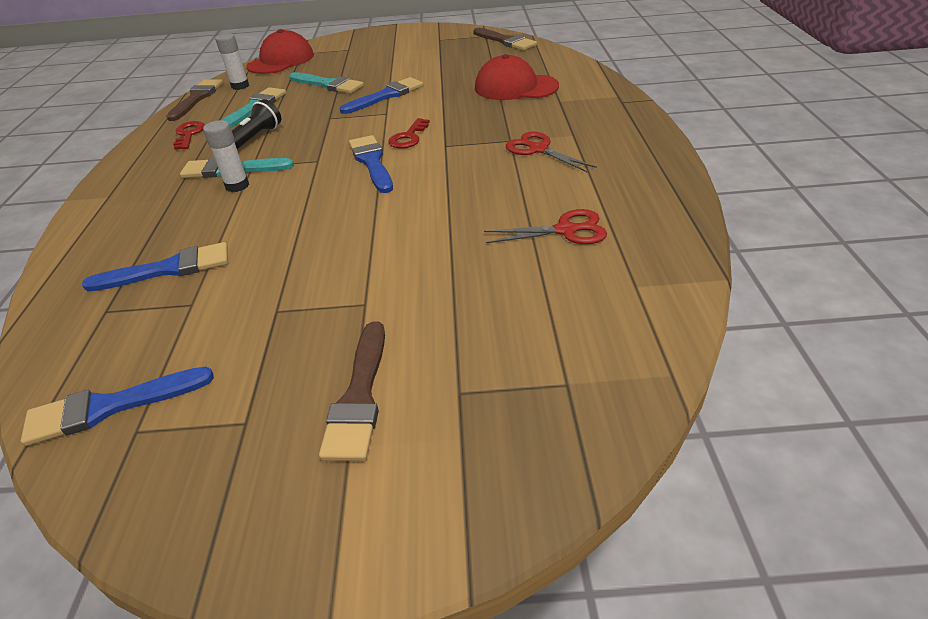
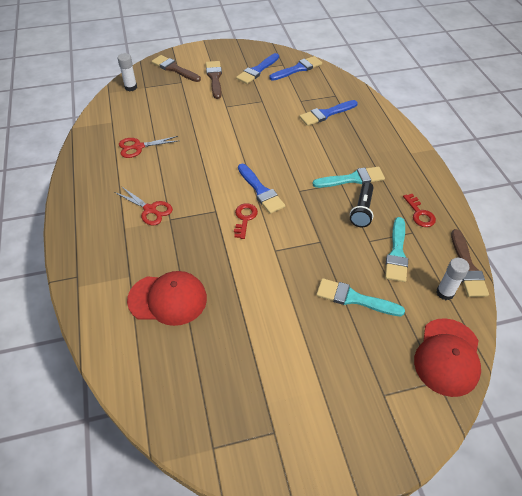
camera: 165 degrees right, 10 degrees up
white glue stick [203,120,249,192] -> white glue stick moved to [118,53,137,91]
blue brush [340,77,423,114] -> blue brush moved to [236,53,279,84]
brown brush [473,28,537,50] -> brown brush moved to [151,55,201,82]

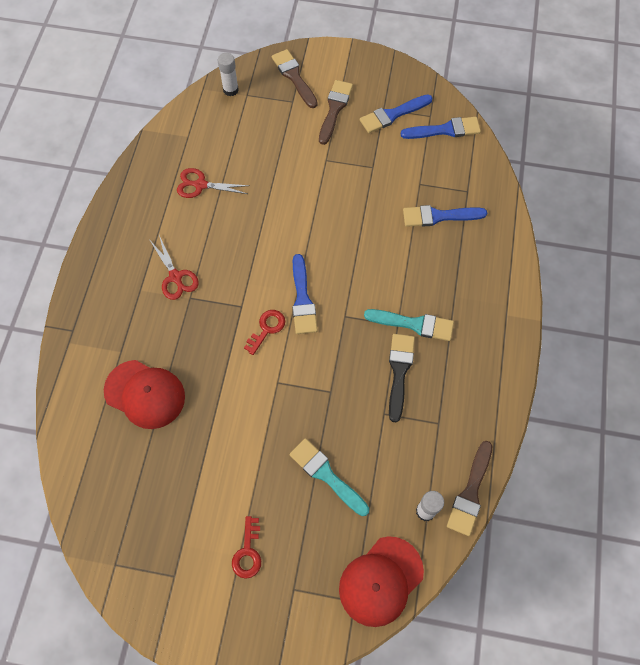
camera: 25 degrees right, 15 degrees up
black flashlight [350,182,374,227] -> black brush [389,334,415,422]
turquoise brush [385,217,408,282] -> none
red key [403,194,436,227] -> red key moved to [232,516,261,579]

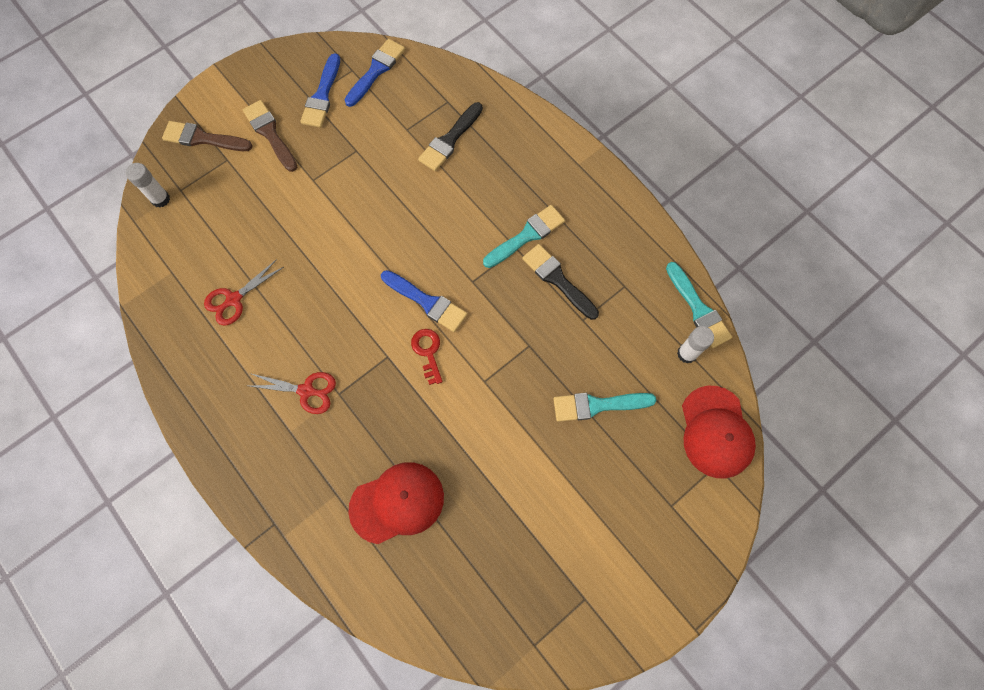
camera: 50 degrees left, 5 degrees up
red key [232,516,261,579] -> none
blue brush [403,205,487,227] -> black brush [418,102,483,171]
brown brush [447,441,492,536] -> turquoise brush [666,262,732,348]

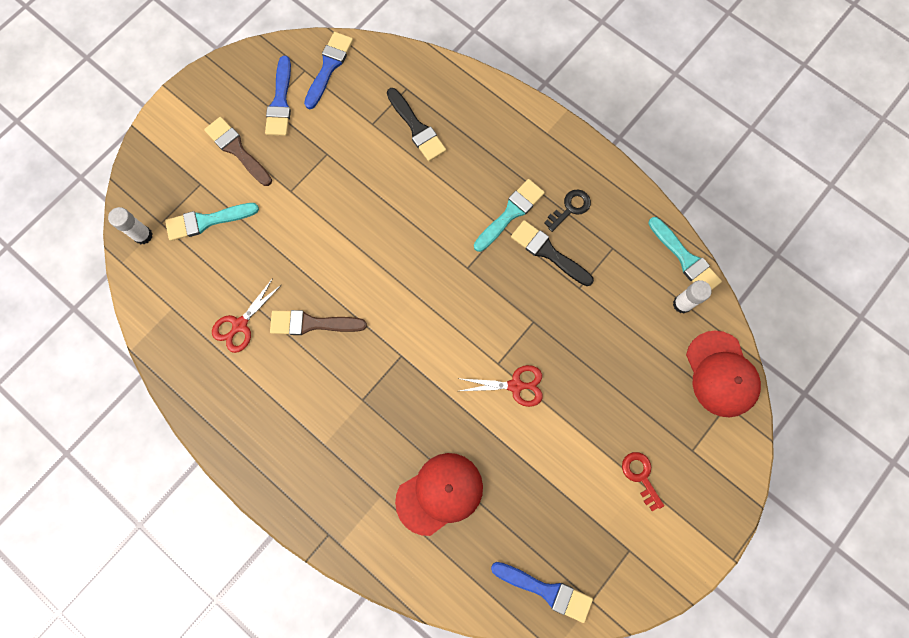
camera: 10 degrees left, 5 degrees up
brown brush [162,121,253,151] -> brown brush moved to [270,310,367,335]
red scissors [250,372,336,414] -> red scissors moved to [457,365,543,407]
blue brush [381,270,467,332] -> blue brush moved to [491,562,593,623]
red key [411,329,443,385] -> red key moved to [622,452,664,511]
black brush [418,102,483,171] -> black brush turned 60 degrees counterclockwise [387,88,446,161]
turquoise brush [554,393,656,422] -> turquoise brush moved to [165,203,259,241]
none -> black key [544,190,591,232]

